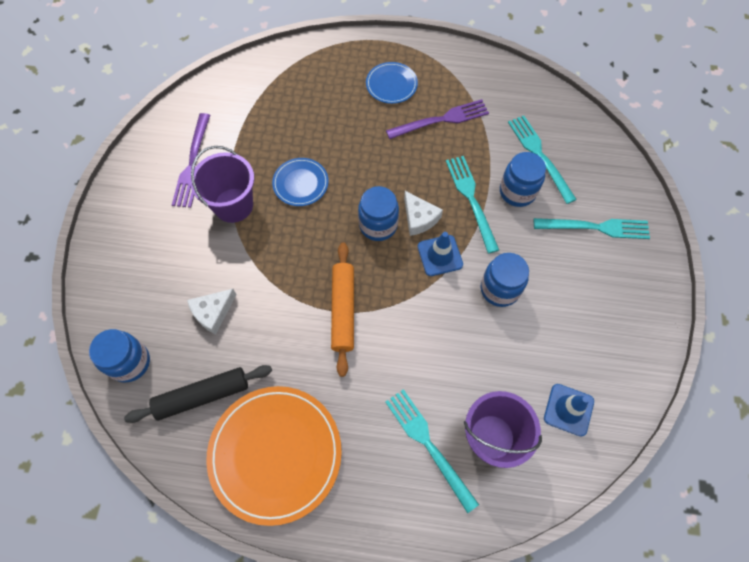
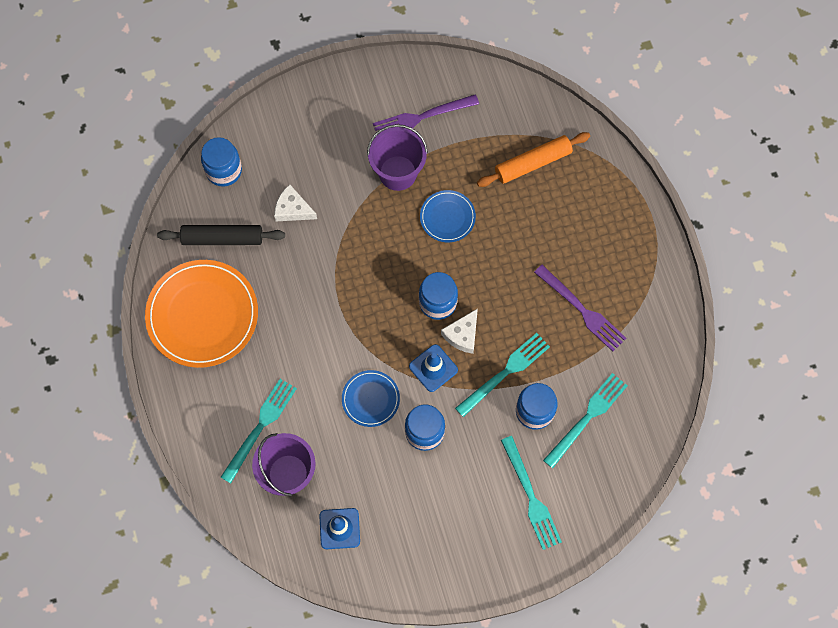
camera: 65 degrees right, 5 degrees up
black rolling pin [124,365,272,423] -> black rolling pin turned 45 degrees counterclockwise [157,225,285,245]
orange rolling pin [331,243,354,377] -> orange rolling pin moved to [477,132,590,187]
blue plate [366,62,418,104] -> blue plate moved to [342,370,400,427]

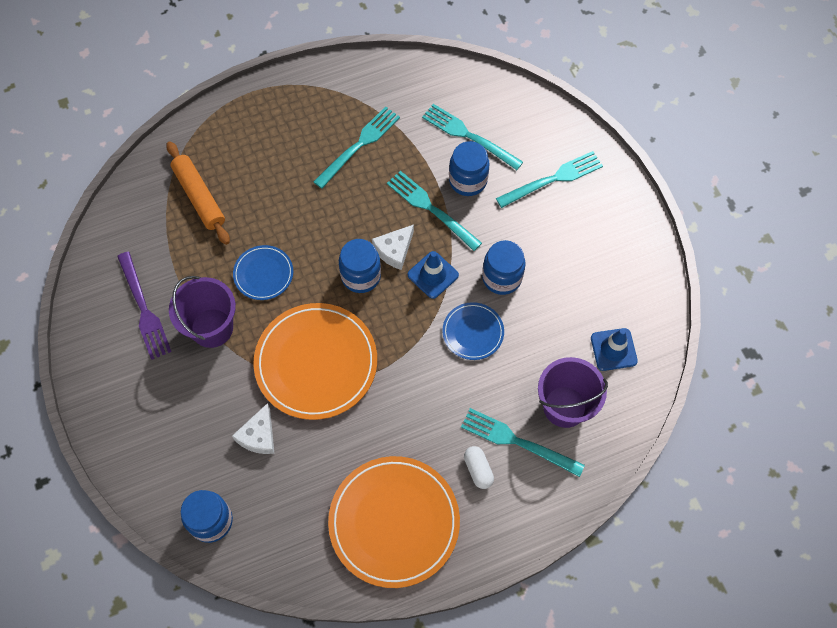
camera: 95 degrees left, 5 degrees down
black rolling pin [157,225,285,245] -> none
white cheese [441,308,478,354] -> white cheese turned 105 degrees clockwise [372,224,414,270]
purple fork [534,265,626,351] -> turquoise fork [313,106,400,189]
none -> orange plate [253,303,377,420]
none -> white capsule [464,446,494,489]

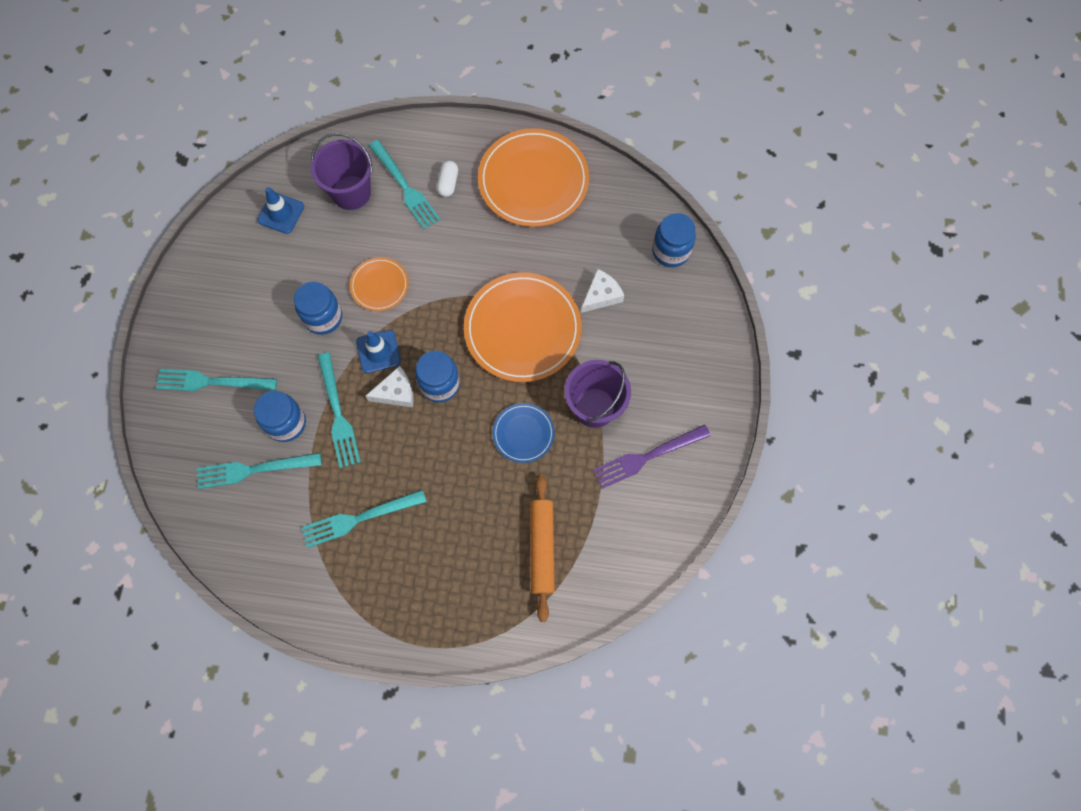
camera: 150 degrees left, 5 degrees up
purple fork [117,252,172,360] -> purple fork turned 120 degrees counterclockwise [593,425,711,489]
turquoise fork [422,104,523,170] -> turquoise fork turned 105 degrees clockwise [197,453,322,489]
blue plate [442,302,504,360] -> orange plate [350,257,408,311]

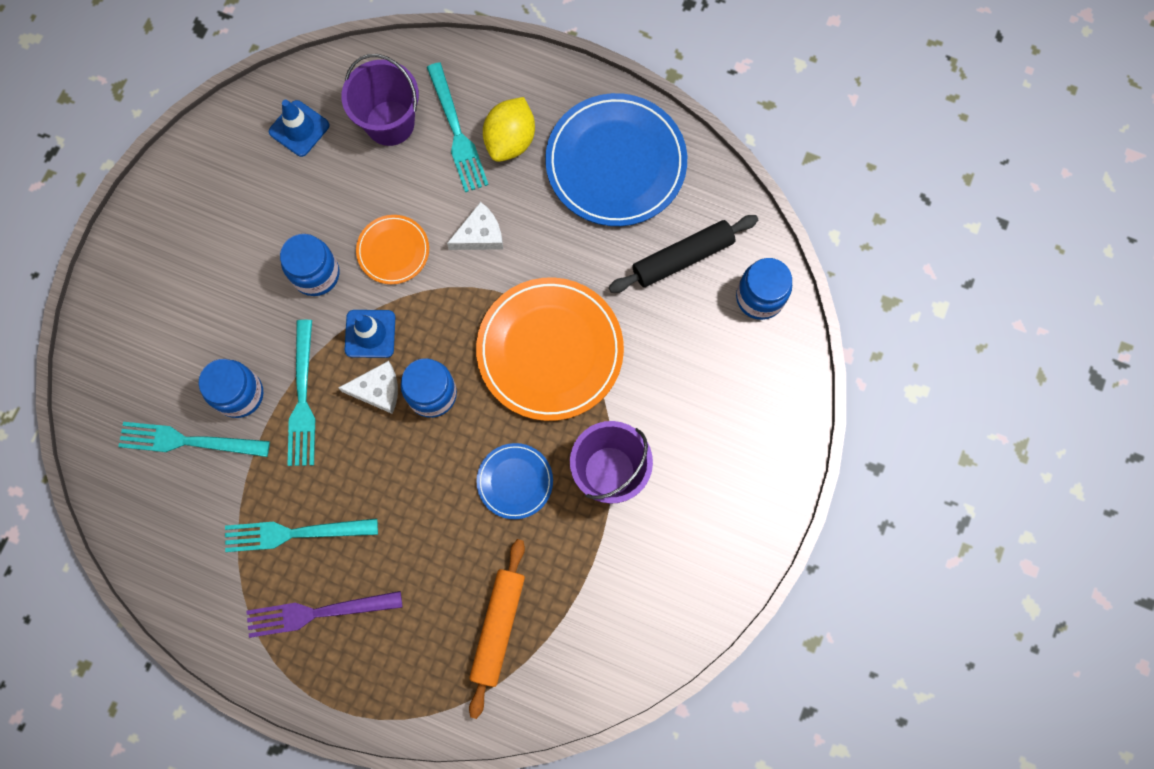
camera: 15 degrees right, 5 degrees up
turquoise fork [156,369,277,391] -> none
white capsule [437,161,458,197] -> yellow lemon [483,97,535,162]
orange plate [478,128,589,227] -> blue plate [545,93,687,226]
white cheese [581,269,624,313] -> white cheese moved to [447,202,503,250]
purple fork [593,425,711,489] -> purple fork moved to [246,591,403,638]
none -> black rolling pin [609,215,758,293]

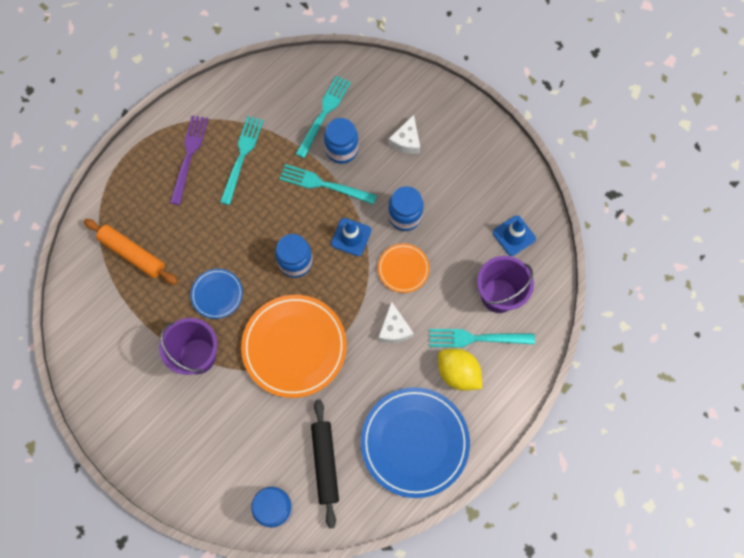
camera: 110 degrees right, 5 degrees down
white cheese [338,361,398,414] -> white cheese moved to [388,115,420,154]

